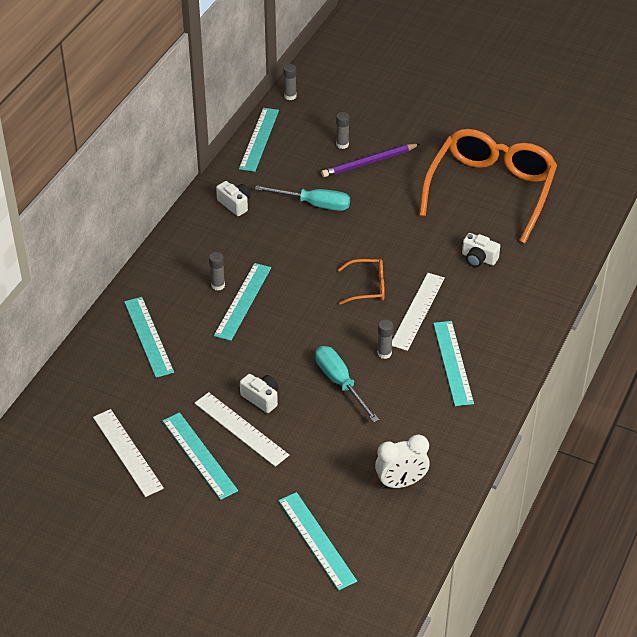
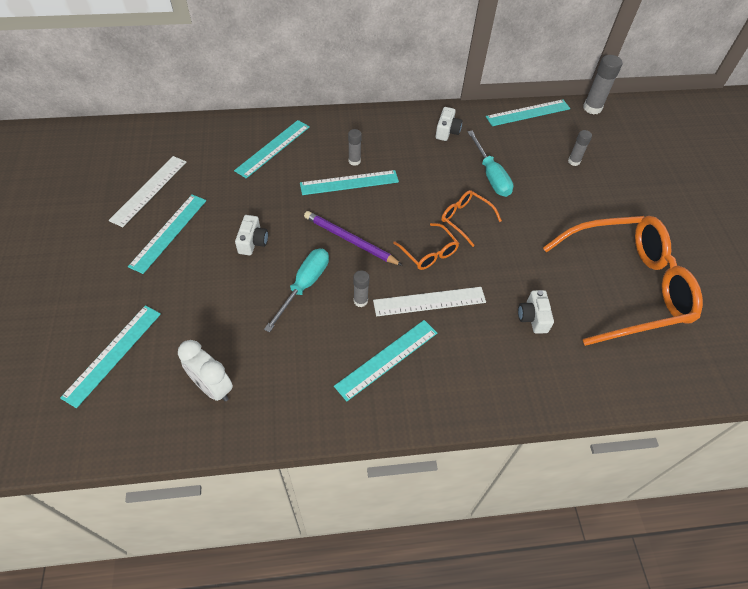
camera: 55 degrees right, 10 degrees up
white ruler [194,392,289,467] -> none
grey glue stick [284,64,296,100] -> grey glue stick [583,55,622,114], size x1.65
purple pencil [321,144,420,177] -> purple pencil moved to [304,211,403,266]
none -> orange glasses [441,190,502,247]

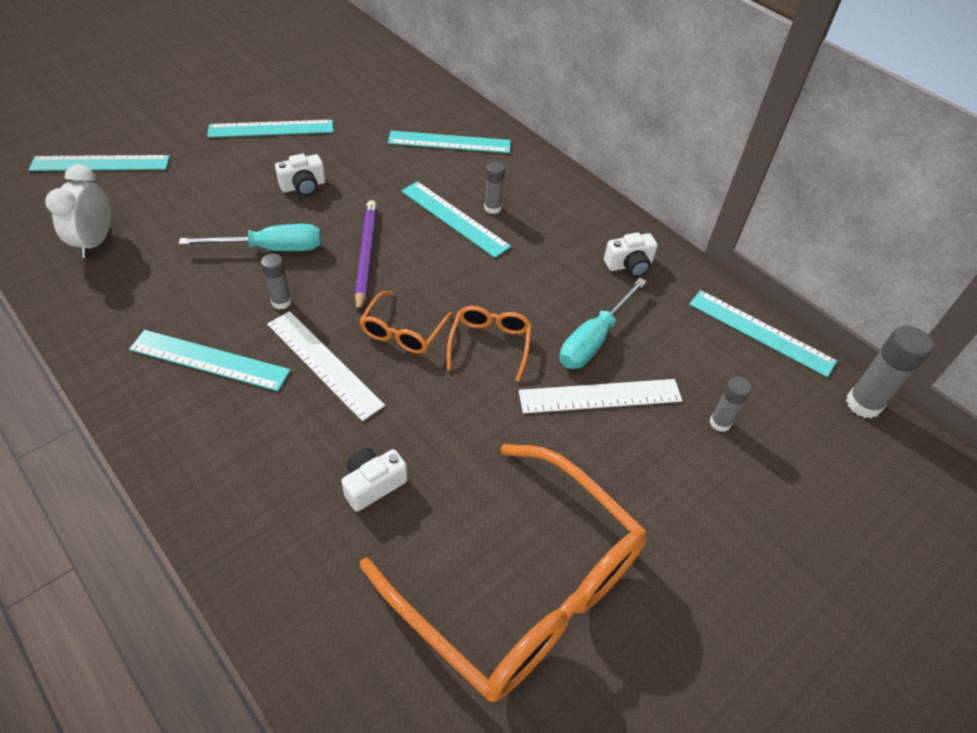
camera: 55 degrees right, 5 degrees down
white ruler [108,156,186,227] -> white ruler moved to [519,379,682,413]

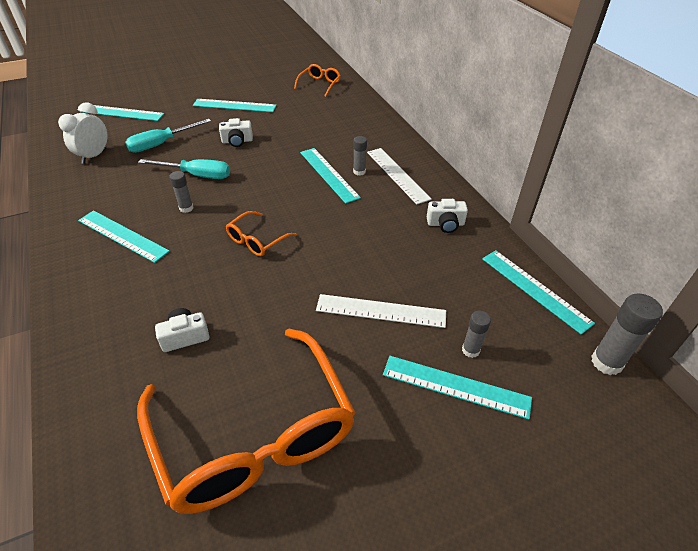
camera: 20 degrees right, 5 degrees down
white ruler [267,311,385,421] -> white ruler moved to [367,148,432,205]
purple pencil [355,200,377,313] -> none
turquoise ruler [388,131,511,153] -> turquoise ruler moved to [383,356,532,420]
orange glasses [447,306,532,382] -> orange glasses moved to [294,64,341,97]
turquoise screwdriver [560,278,647,369] -> turquoise screwdriver moved to [125,119,211,153]

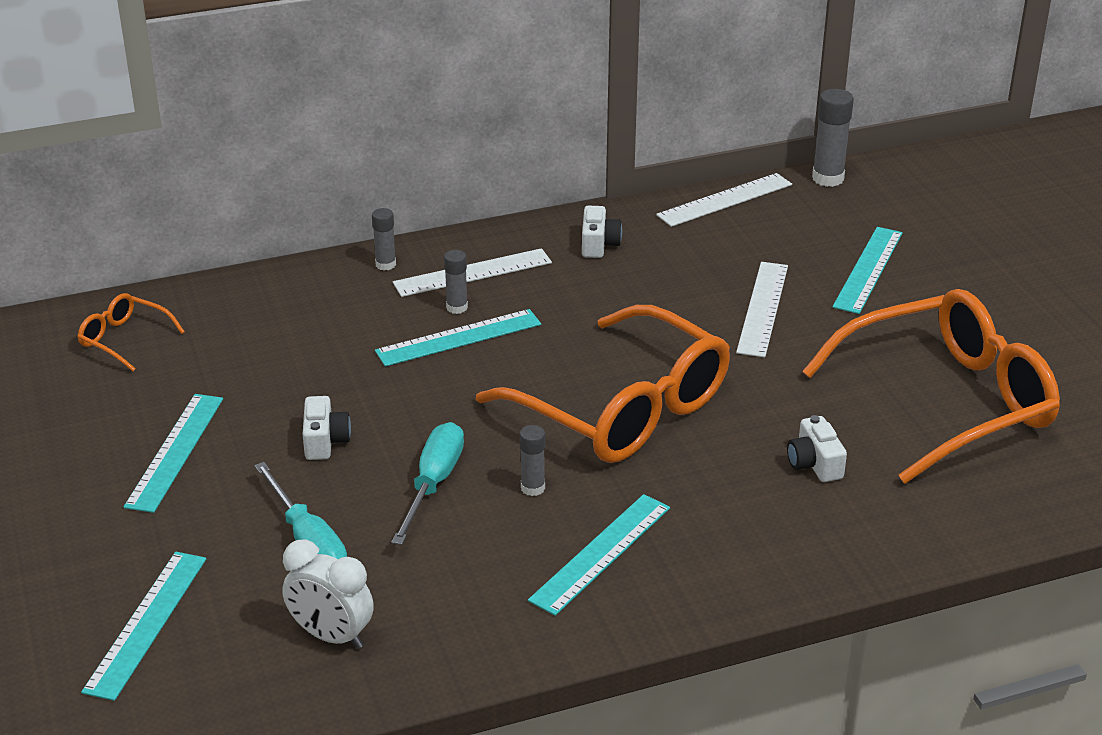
camera: 85 degrees left, 10 degrees down
orange glasses [226,211,297,256] -> orange glasses [476,305,730,463], size x2.34
grey glue stick [462,310,491,358] -> grey glue stick moved to [372,208,396,271]
turquoise ruler [482,250,595,335] -> white ruler [656,173,792,227]

